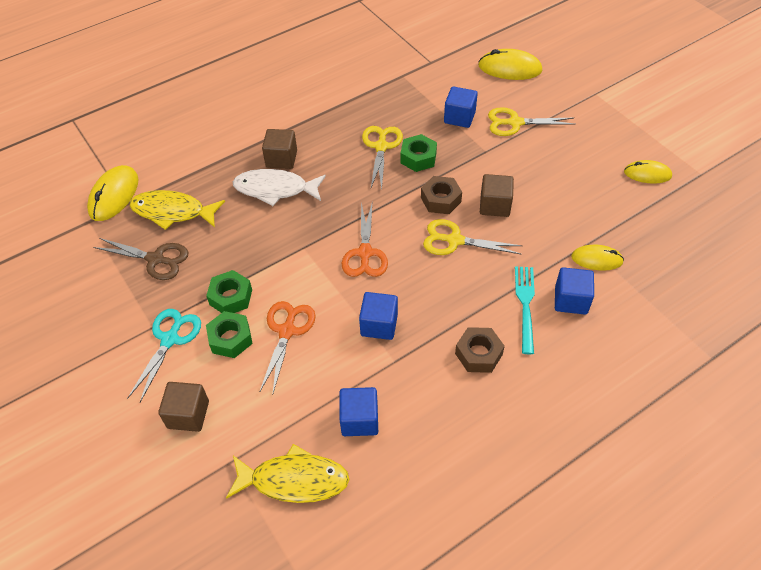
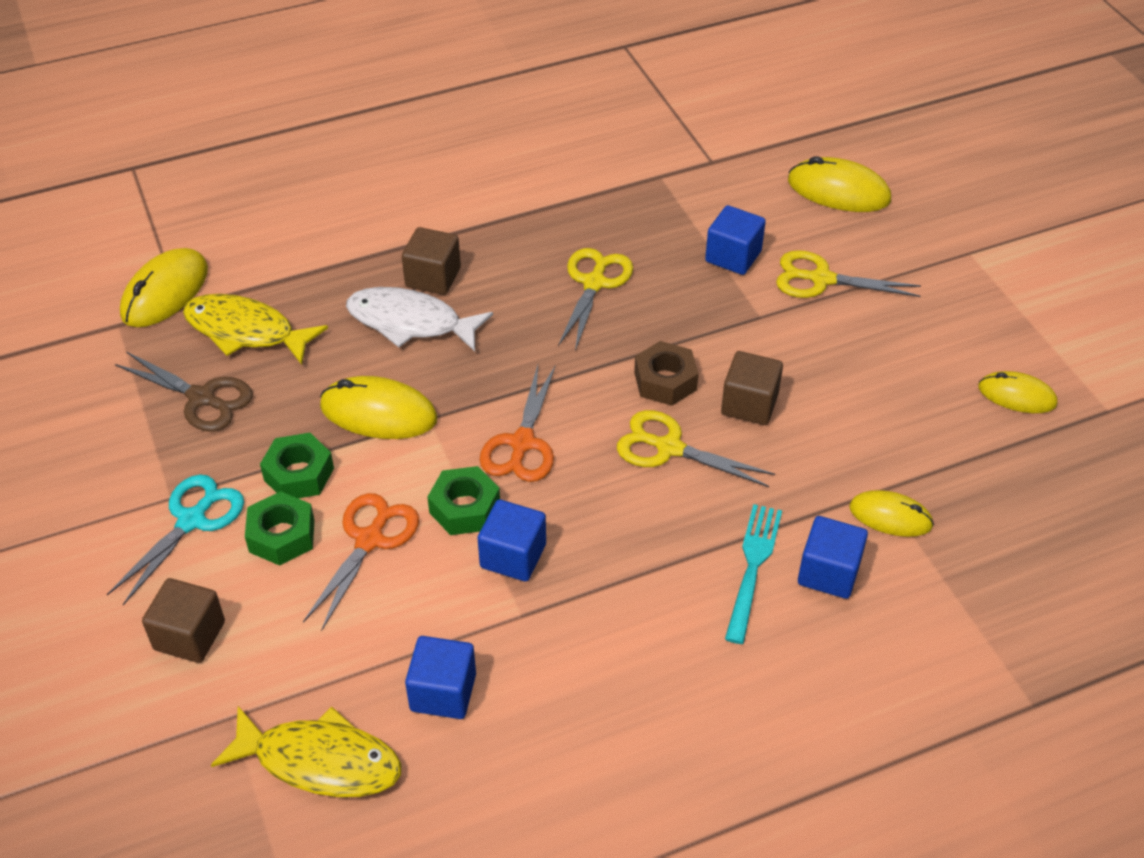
camera: 10 degrees right, 5 degrees down
green nut [401,134,437,172] -> green nut moved to [427,466,500,535]
brown nut [455,327,505,373] -> none
none -> yellow mouse [320,376,438,439]

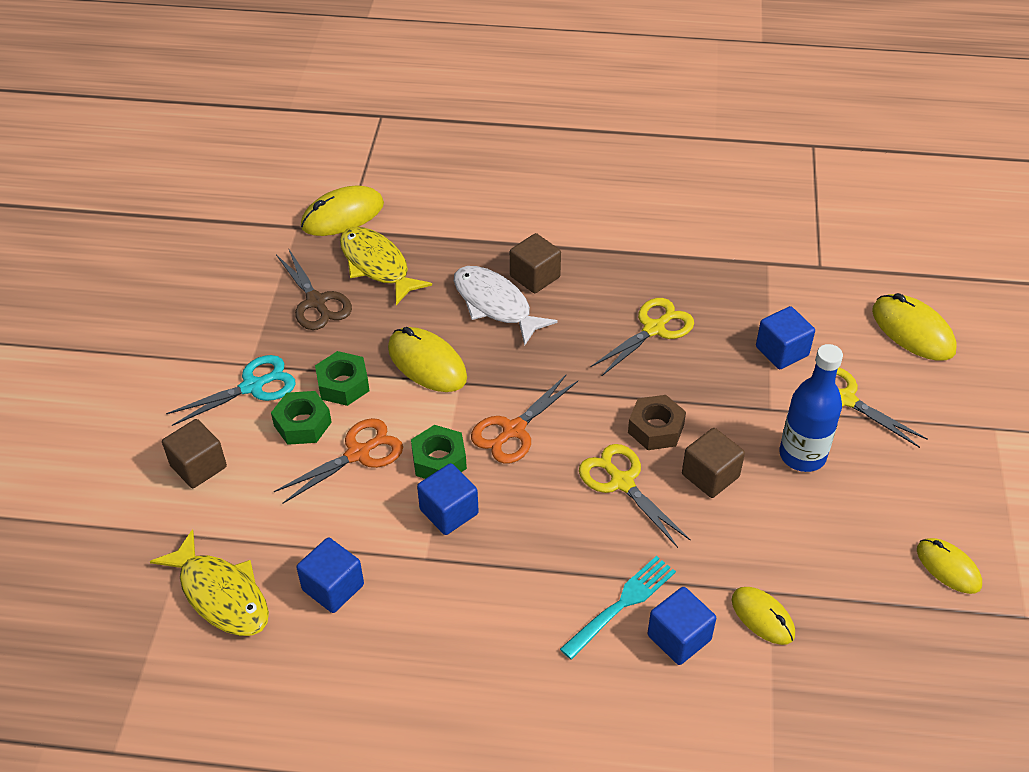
camera: 30 degrees right, 0 degrees up
none -> blue bottle [779,344,843,472]

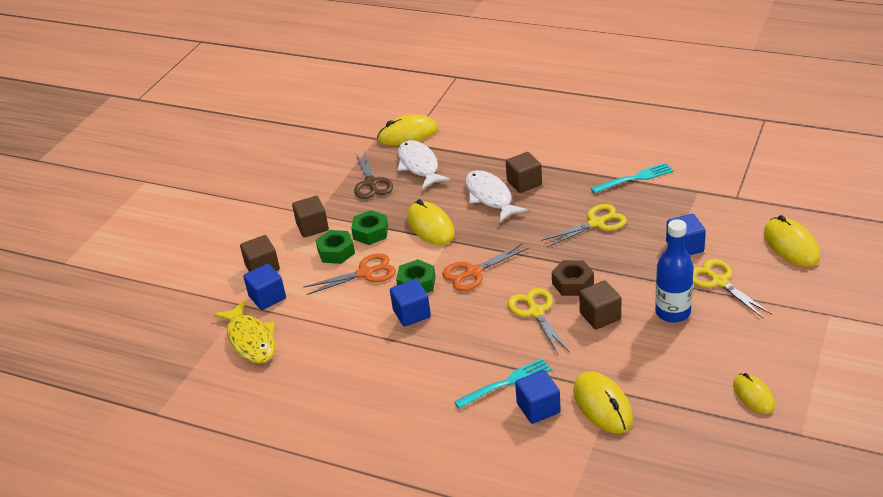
camera: 20 degrees right, 10 degrees down
turquoise scissors [166,355,295,426] -> brown cube [292,196,329,238]
blue cube [296,538,364,613] -> blue cube moved to [243,264,286,310]
yellow fish [340,227,432,305] -> white fish [397,140,451,189]
yellow mouse [732,587,795,645] -> yellow mouse [573,371,633,433], size x1.54
none -> turquoise fork [591,163,673,194]

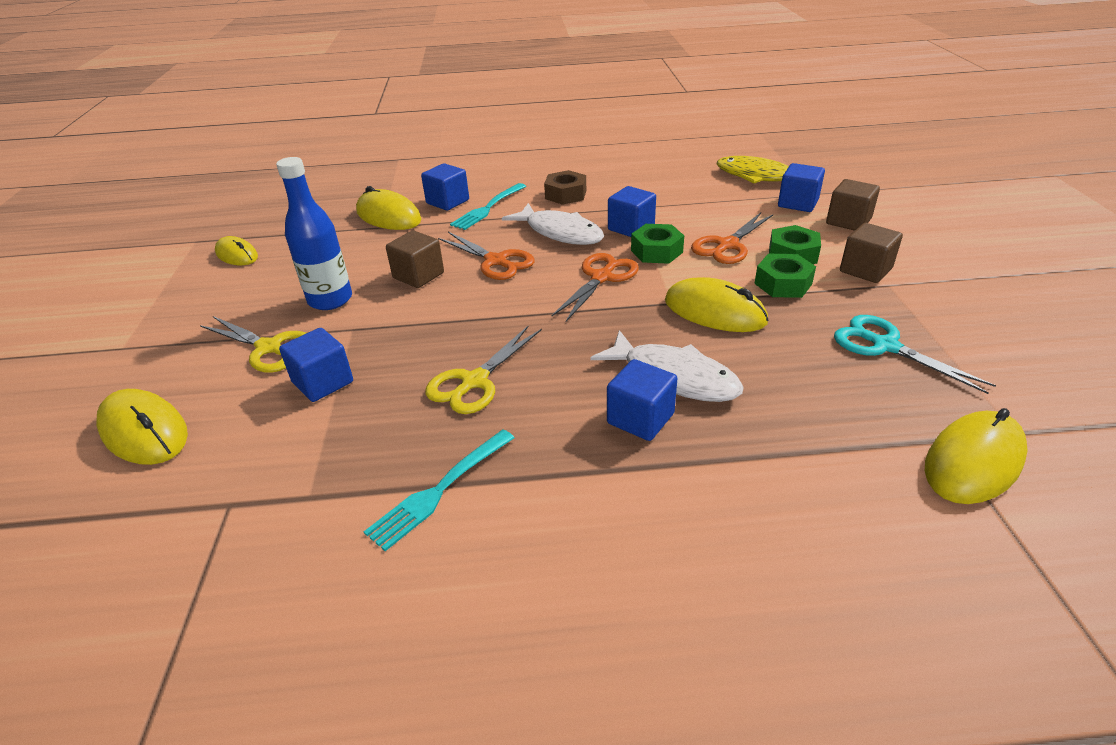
camera: 150 degrees right, 0 degrees up
brown scissors [354,150,393,199] -> turquoise scissors [834,315,996,394]
white fish [397,140,451,189] -> white fish moved to [502,203,604,245]
brown cube [506,152,542,193] -> blue cube [607,359,678,441]
yellow scissors [508,288,570,354] -> orange scissors [438,232,535,280]
brown nut [552,260,594,296] -> brown nut moved to [544,170,586,205]

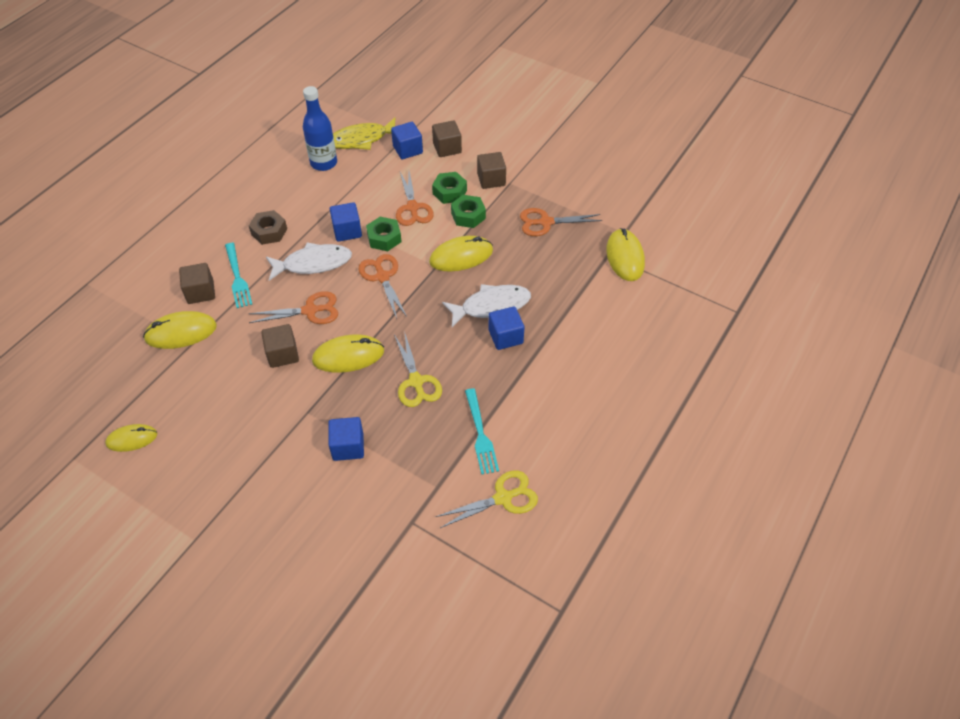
camera: 55 degrees left, 15 degrees up
yellow mouse [96,389,188,465] -> yellow mouse moved to [312,335,384,373]
yellow scissors [200,316,306,373] -> yellow scissors moved to [435,470,538,528]
blue bottle [276,157,352,310] -> blue bottle moved to [303,86,337,171]
blue cube [421,163,469,211] -> brown cube [179,263,215,304]
turquoise scissors [834,315,996,394] -> orange scissors [520,208,602,236]

